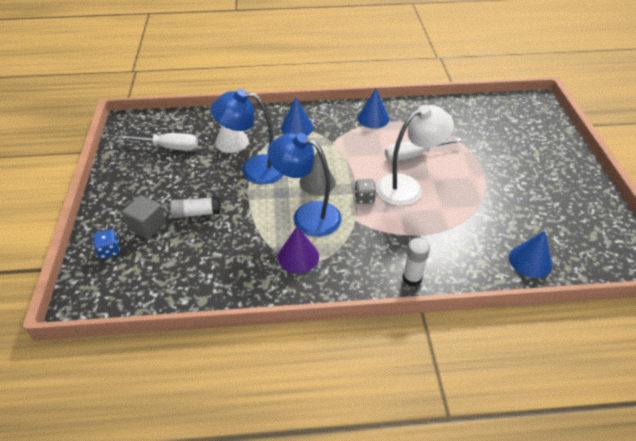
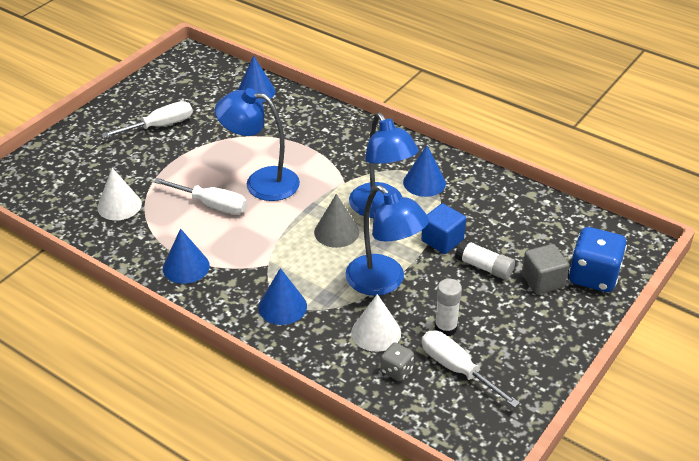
camera: 140 degrees left, 5 degrees down
blue dice [93,230,120,259] -> blue dice [569,227,627,292], size x1.93
purple cone [278,226,319,273] -> blue cone [403,145,446,197]
grey dice [354,179,376,204] -> grey dice moved to [381,342,414,381]
white lamp [376,105,454,206] -> blue lamp [215,88,300,201]
white glue stick [402,238,430,286] -> white glue stick moved to [435,279,462,336]
none -> white cone [97,168,142,220]
none -> white screwdriver [101,101,193,138]
none -> blue cube [421,203,466,254]

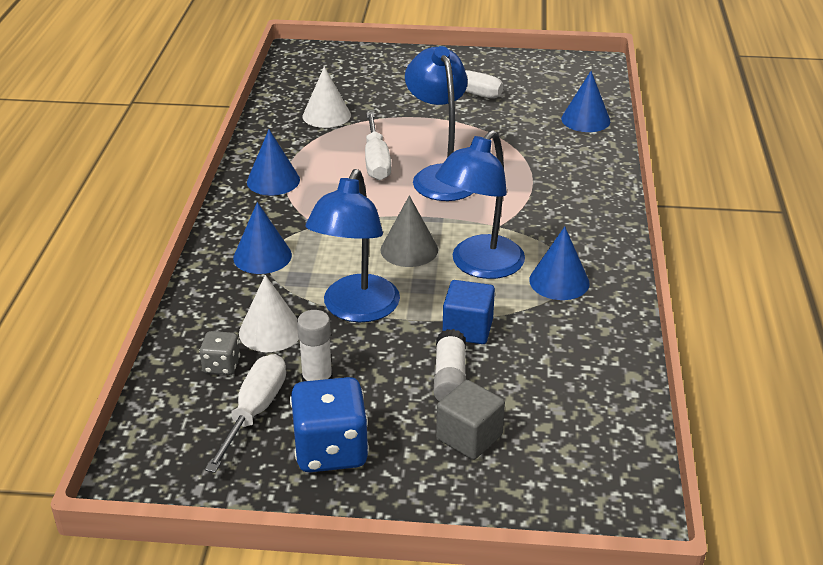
camera: 60 degrees right, 5 degrees down
blue dice [569,227,627,292] -> blue dice moved to [290,377,369,472]

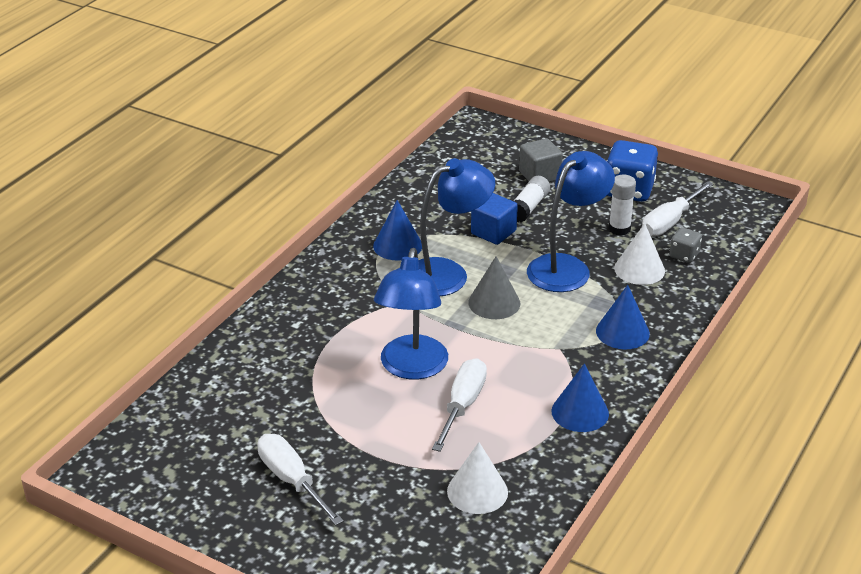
camera: 155 degrees left, 0 degrees up
blue cone [561,71,610,132] -> none

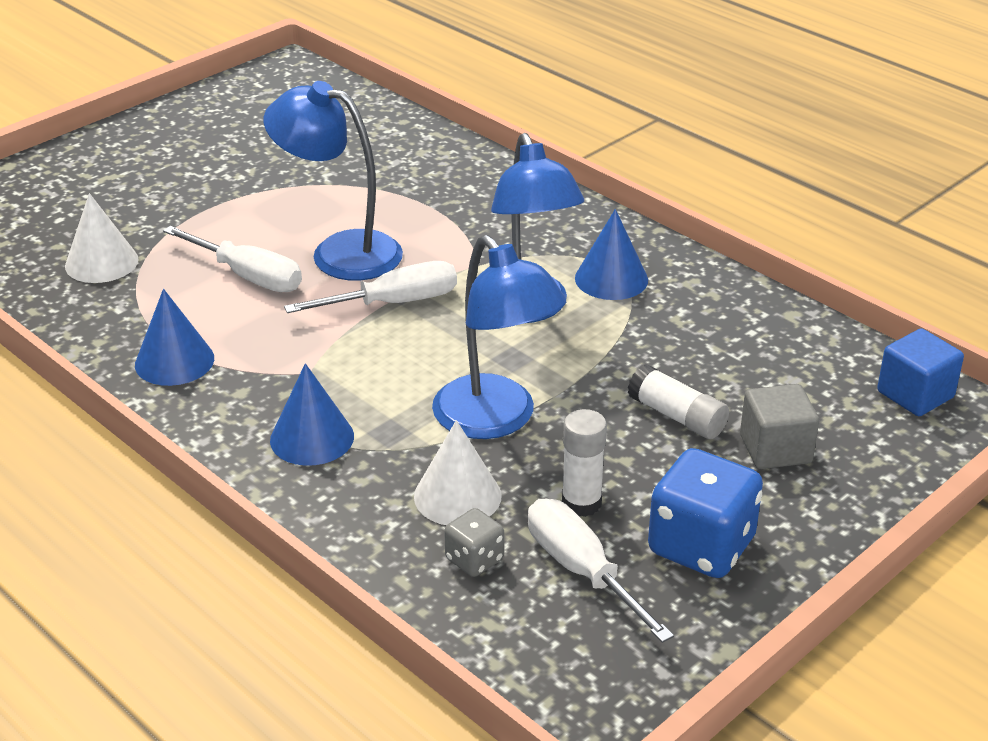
camera: 105 degrees right, 0 degrees up
white screwdriver [257,434,344,525] -> white screwdriver moved to [284,261,457,313]
grey cone [468,256,520,319] -> none
blue cube [471,193,518,245] -> blue cube moved to [877,328,964,416]

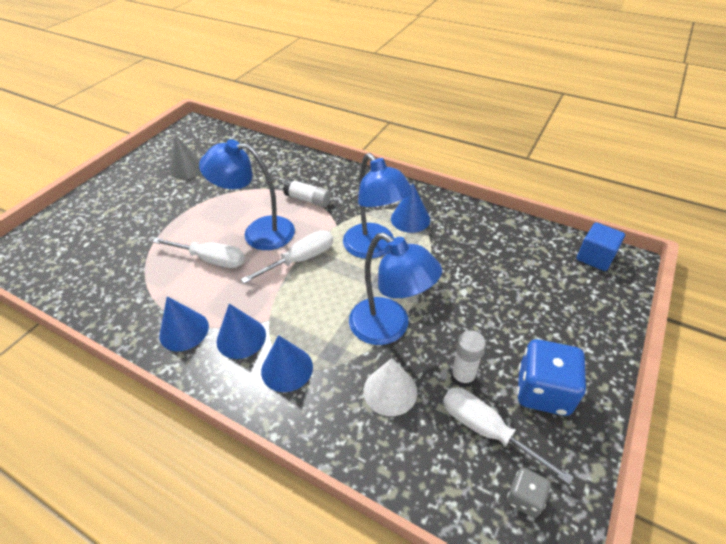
camera: 15 degrees left, 10 degrees up
white cone [65,193,139,283] -> none
grey dice [444,508,504,577] -> grey dice moved to [507,468,551,518]
white glue stick [628,364,729,439] -> white glue stick moved to [283,179,331,207]
grey cube [740,384,819,469] -> none
none -> grey cone [170,135,201,180]
none -> blue cone [216,304,266,359]

